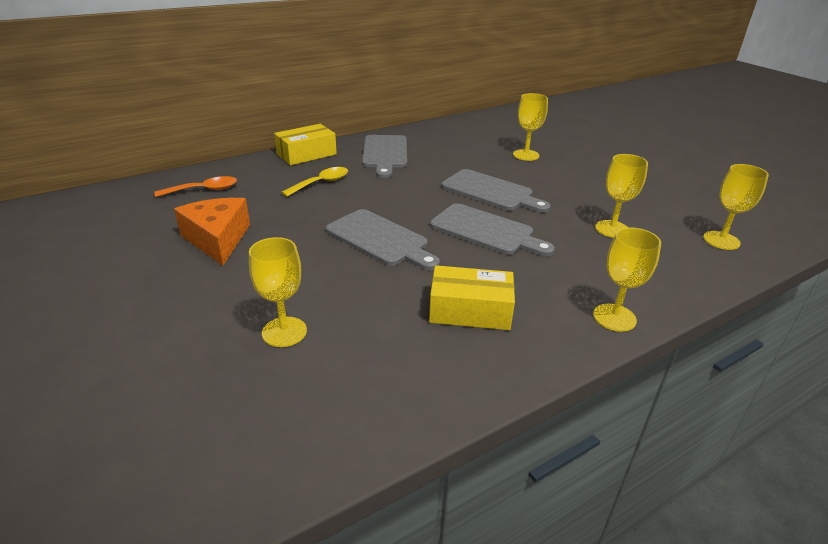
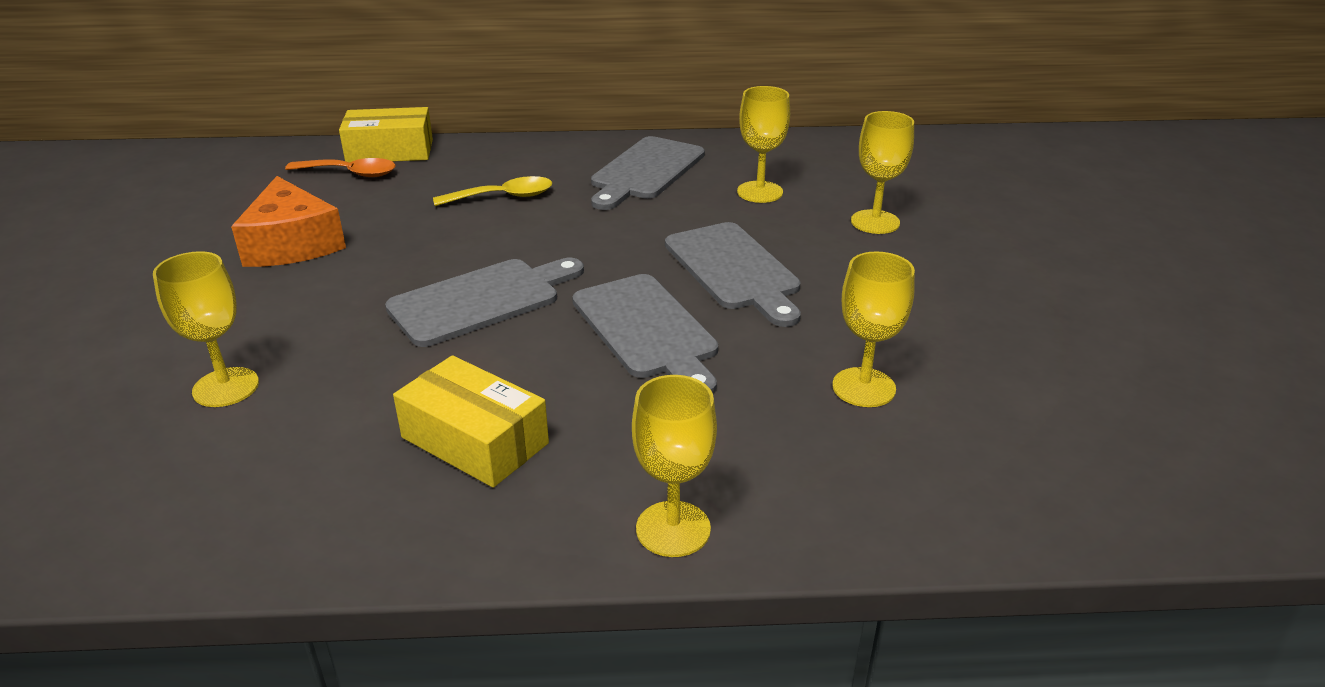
camera: 30 degrees right, 0 degrees up
orange cheese [174,198,250,266] -> orange cheese turned 150 degrees clockwise [231,176,346,267]
yellow box [274,124,337,165] -> yellow box moved to [339,107,433,162]
grey cutting board [326,209,440,270] -> grey cutting board turned 105 degrees counterclockwise [385,258,584,347]
yellow goblet [703,164,769,250] -> yellow goblet moved to [737,86,790,203]

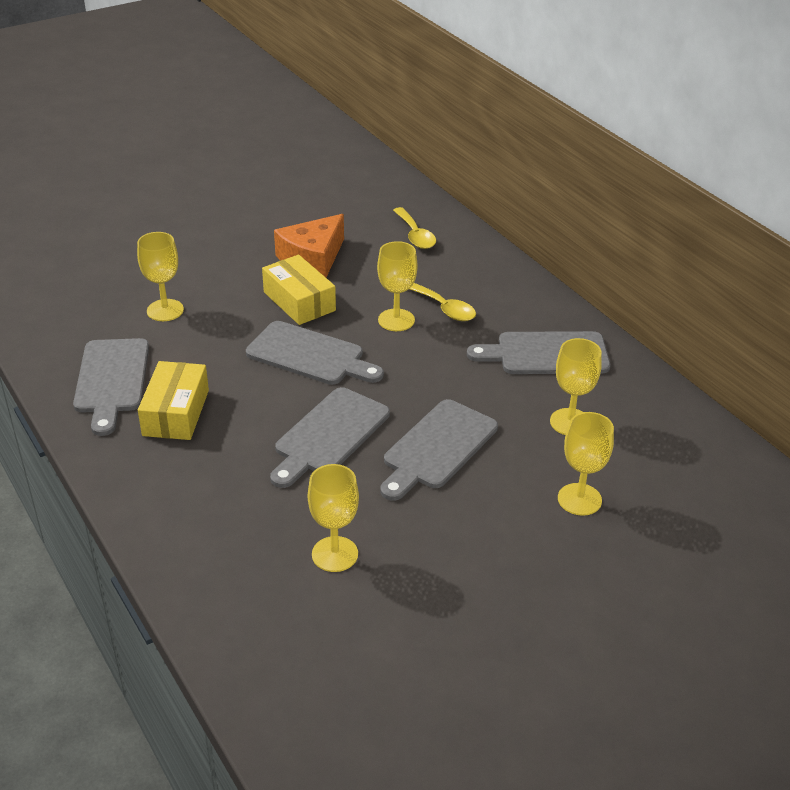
camera: 60 degrees right, 5 degrees up
orange spoon [285,158,396,177] -> yellow spoon [393,207,436,249]
yellow box [339,107,433,162] -> yellow box moved to [262,255,336,325]
yellow goblet [632,375,717,557] -> yellow goblet moved to [377,241,417,331]
none -> grey cutting board [73,338,149,436]

